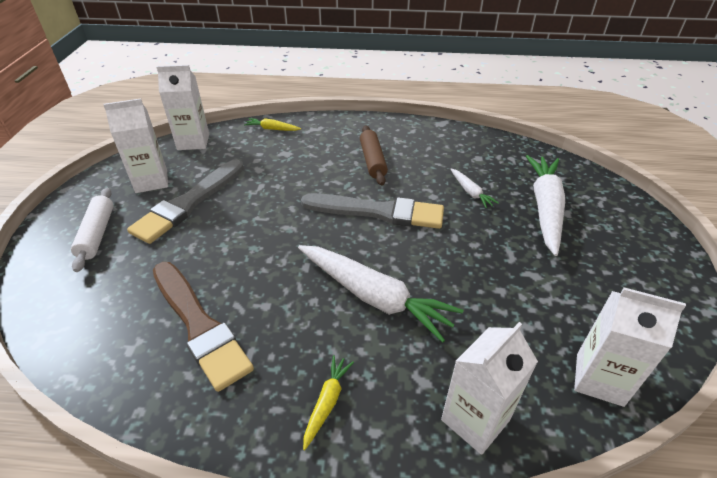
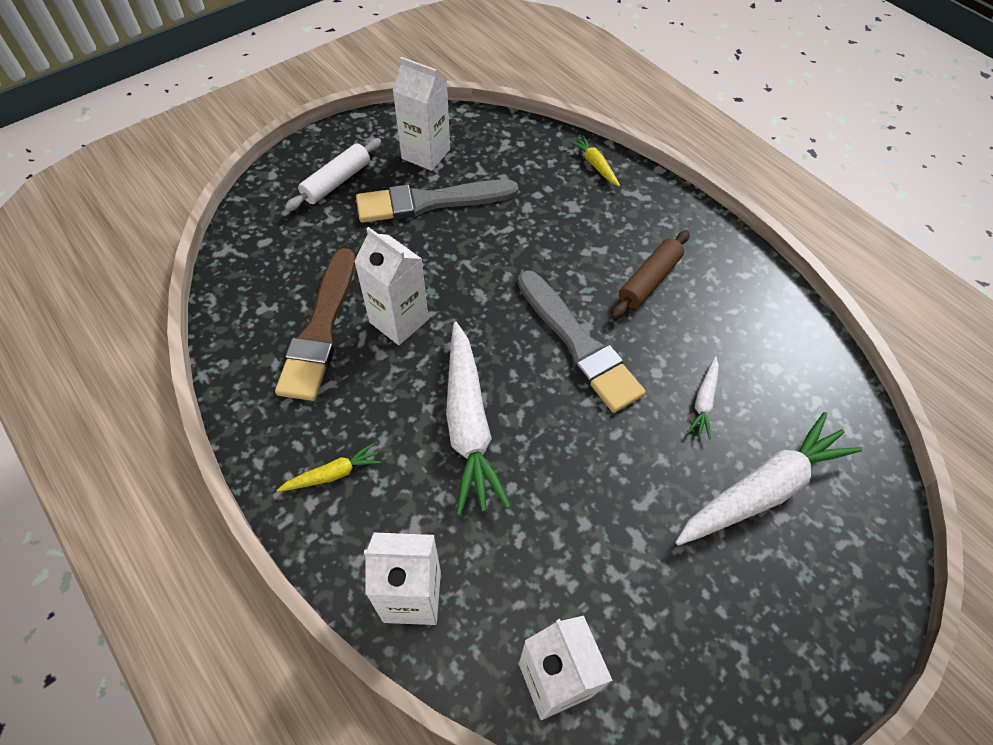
camera: 45 degrees right, 15 degrees up
white carton [156,65,209,150] -> white carton moved to [354,227,429,345]

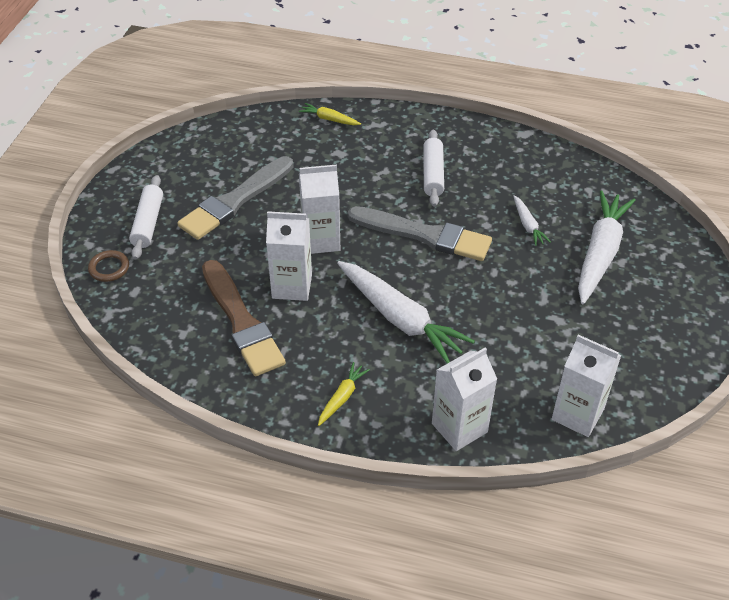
camera: 35 degrees left, 10 degrees down
white carton [392,57,450,171] -> white carton moved to [299,165,340,254]
brown rolling pin [611,230,690,319] -> white rolling pin [423,130,444,207]
none -> brown ring [88,250,129,282]

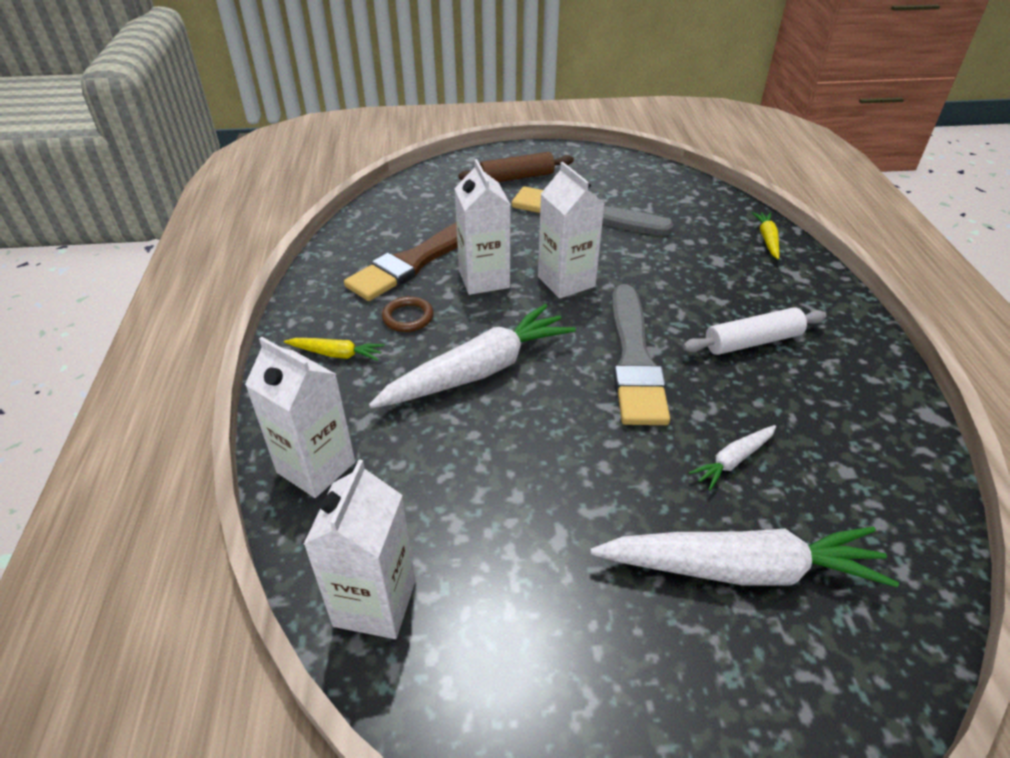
camera: 70 degrees right, 5 degrees down
brown ring [88,250,129,282] -> brown ring moved to [382,296,434,332]
white rolling pin [129,175,163,260] -> brown rolling pin [459,152,574,182]
white carrot [337,261,475,364] -> white carrot turned 150 degrees counterclockwise [369,304,576,408]

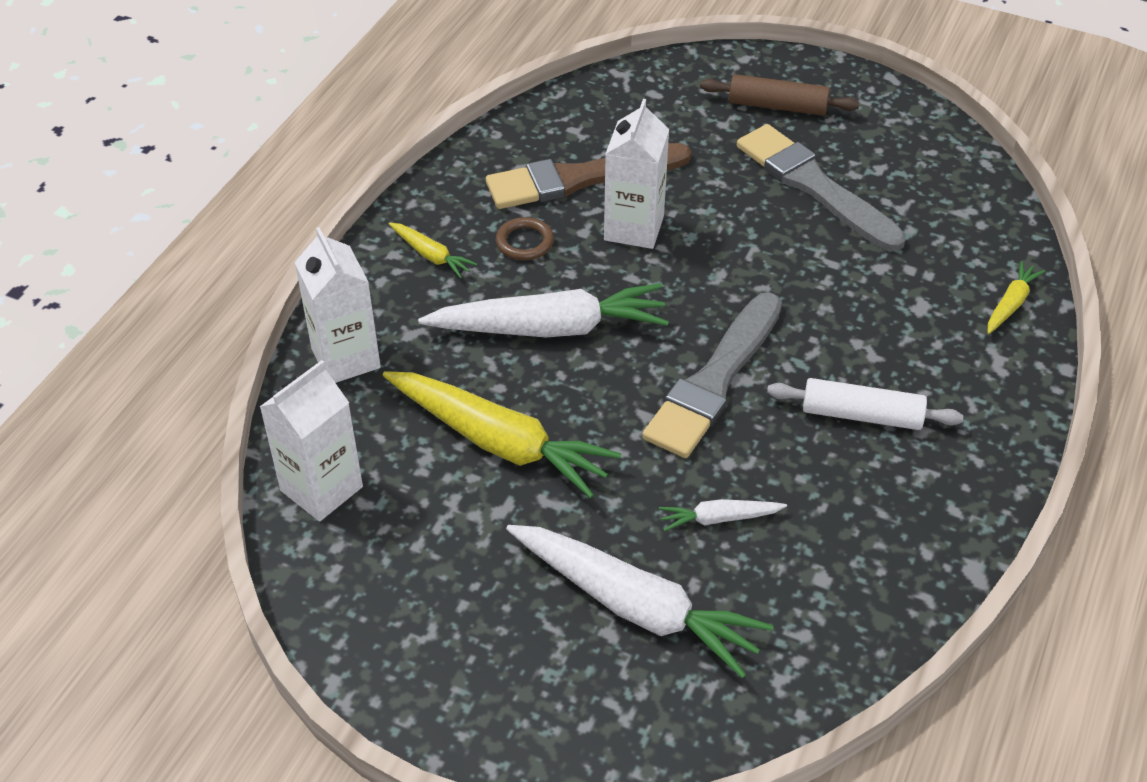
camera: 30 degrees right, 5 degrees up
white carton [538,162,605,299] -> none
none -> yellow carrot [383,371,621,498]

